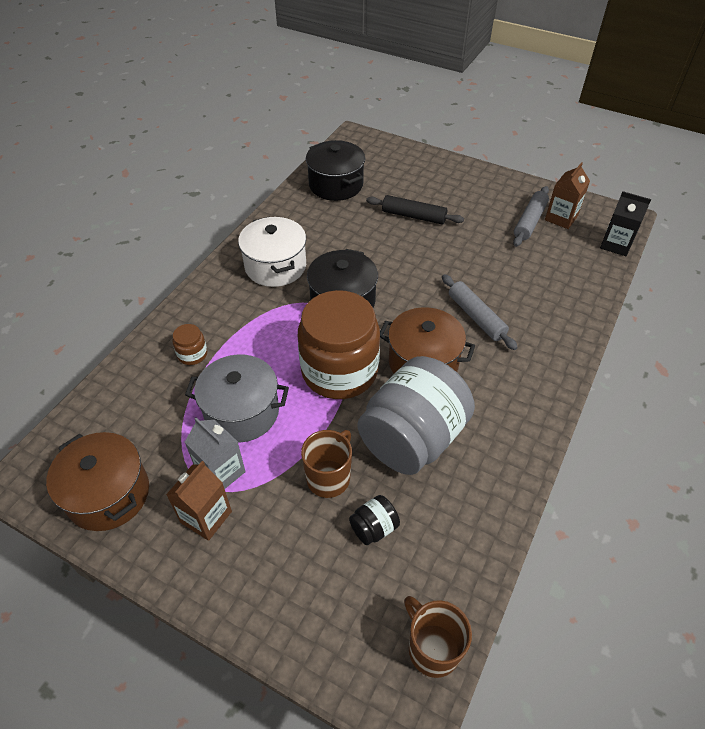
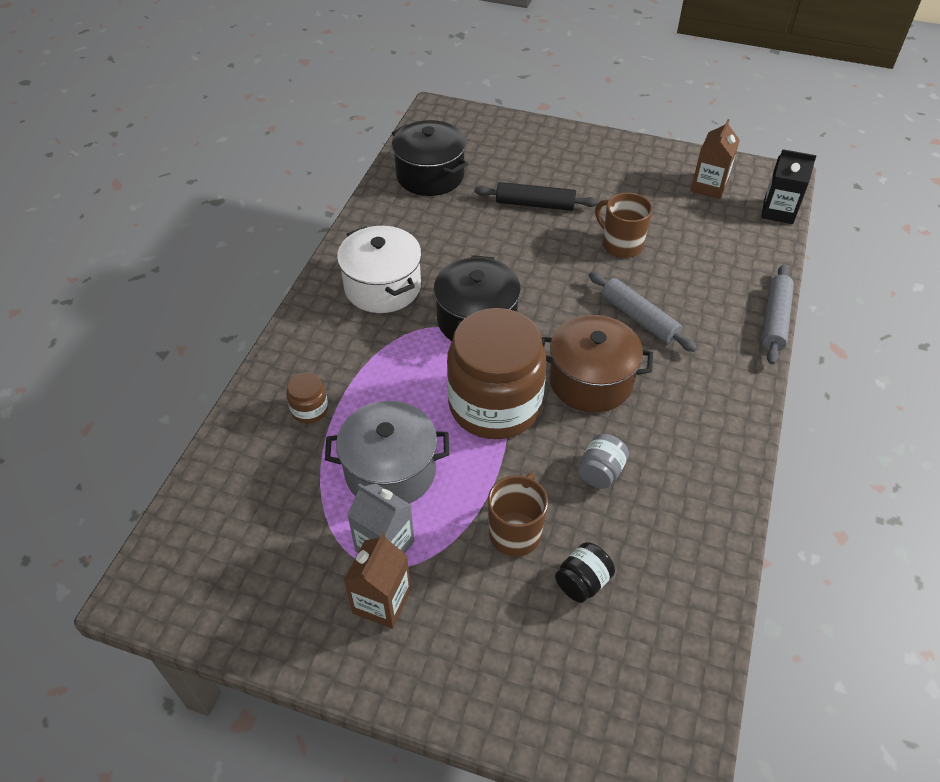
camera: 10 degrees left, 0 degrees up
brown pot [46,432,149,531] -> none
grey jar [358,356,475,475] -> grey jar [578,434,629,489], size x0.40
brown mug [404,596,472,678] -> brown mug moved to [595,192,653,258]
grey rolling pin [513,186,549,247] -> grey rolling pin moved to [762,264,794,365]

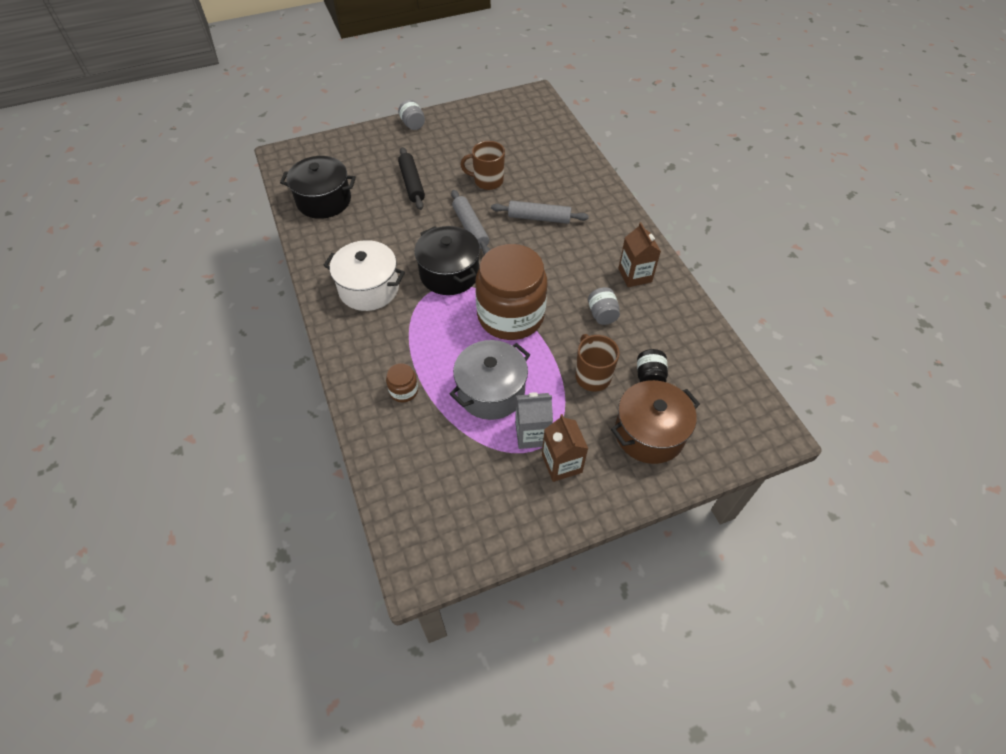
camera: 40 degrees left, 5 degrees up
black rolling pin [475,182,598,211] -> black rolling pin turned 75 degrees counterclockwise [398,147,425,210]
brown pot [541,315,653,413] -> brown pot moved to [611,380,700,464]
brown carton [691,119,740,199] -> brown carton moved to [618,222,661,287]
black carton [761,149,817,224] -> none
grey rolling pin [762,264,794,365] -> grey rolling pin moved to [451,190,490,255]
none -> grey jar [398,100,425,130]

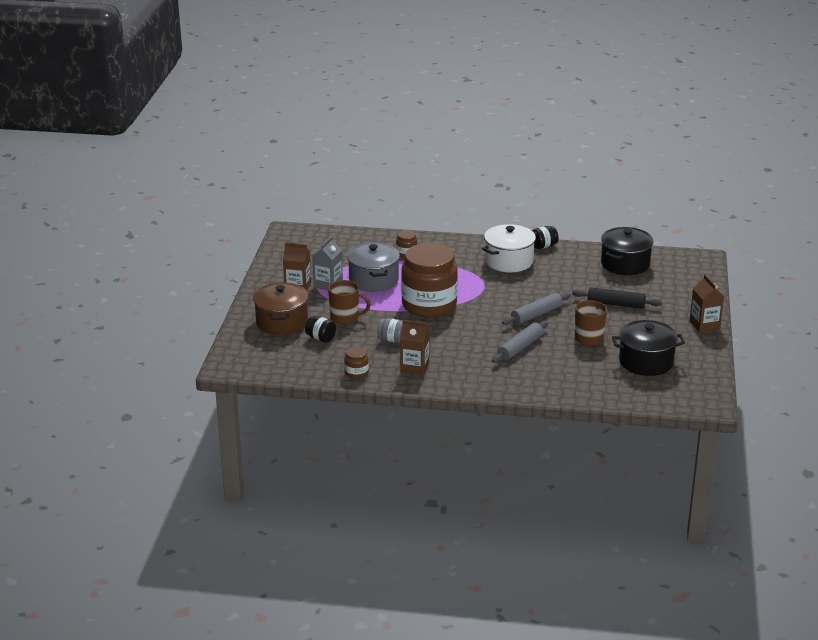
camera: 120 degrees right, 25 degrees down
grey jar [398,100,425,130] -> brown carton [690,274,724,332]
black pot [414,226,480,295] -> black pot moved to [612,320,685,376]
grey rolling pin [451,190,490,255] -> grey rolling pin turned 45 degrees counterclockwise [502,292,571,325]
none -> brown jar [344,347,369,379]
none -> black jar [532,226,559,249]

